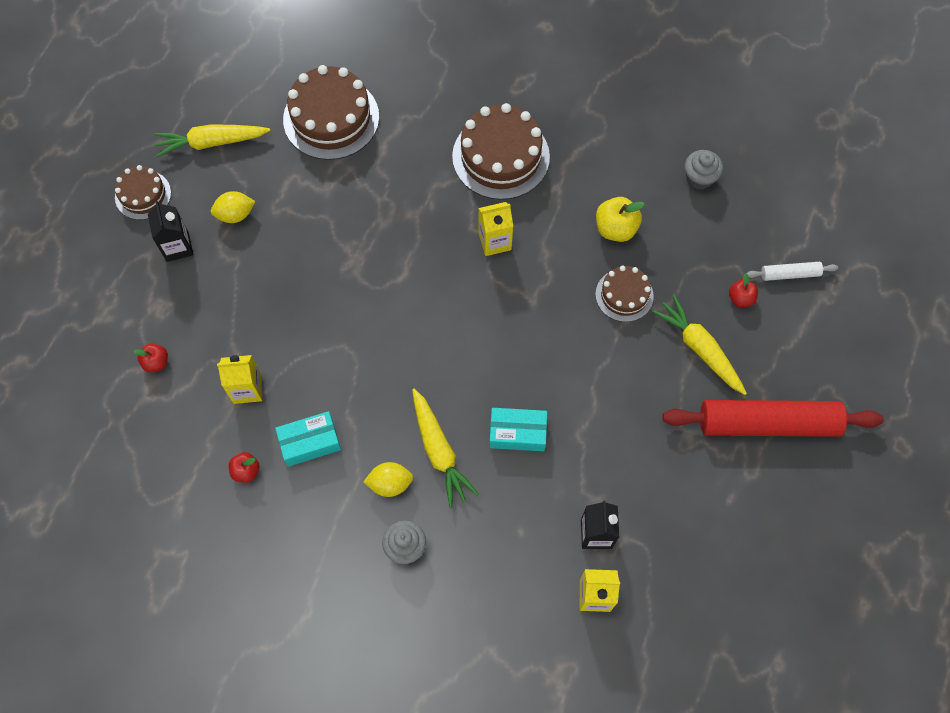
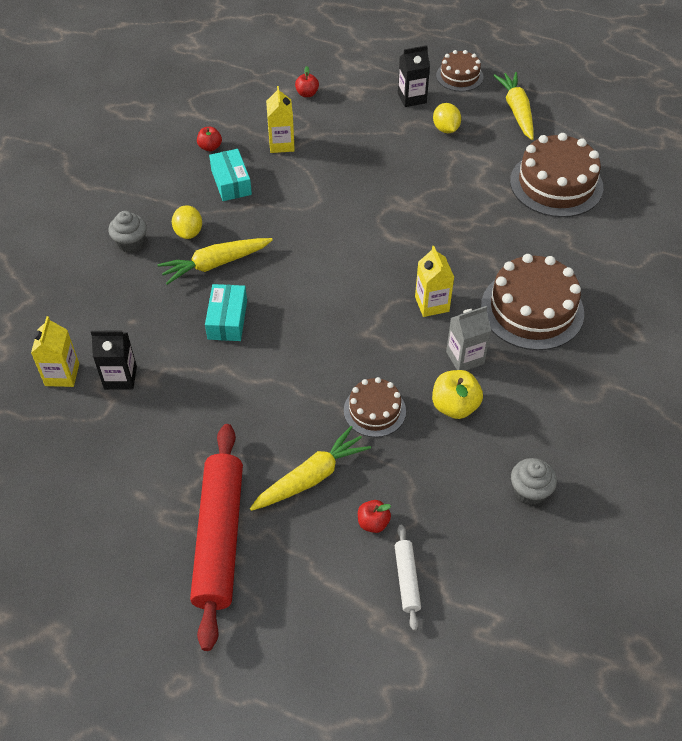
camera: 90 degrees right, 15 degrees down
none -> grey carton [446,306,491,371]

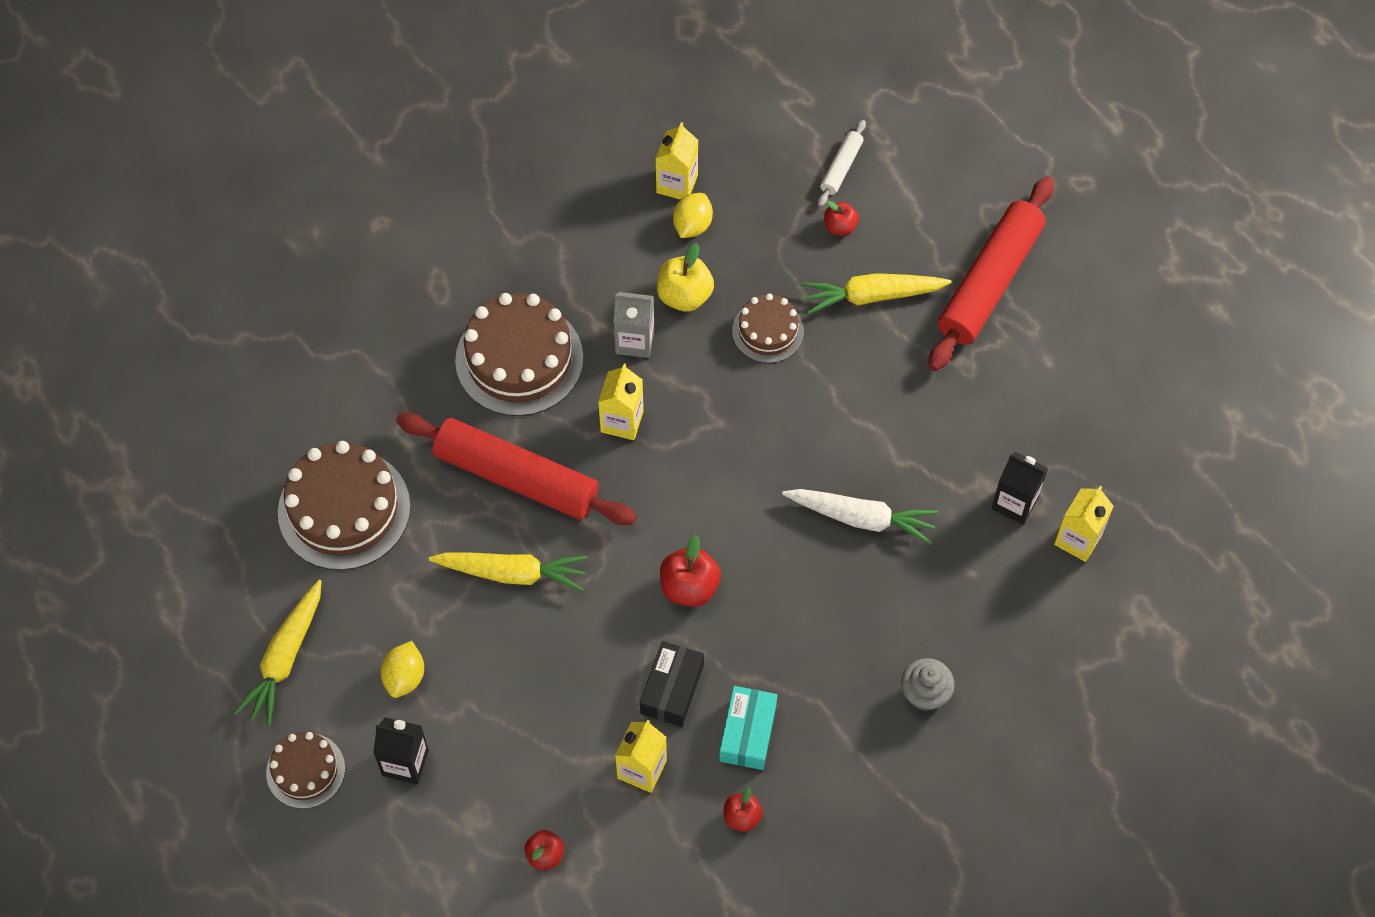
camera: 150 degrees left, 10 degrees up
yellow carrot [158,238,273,285] -> yellow carrot moved to [429,552,587,591]
yellow lemon [172,205,202,239] -> yellow lemon moved to [673,193,713,238]
turquoise box [205,284,247,341] -> white carrot [782,489,938,545]
grey cupcake [511,458,557,505] -> yellow carton [655,122,698,200]
none -> red rolling pin [396,413,637,525]
none -> black box [640,641,704,727]
none -> red apple [660,535,721,607]

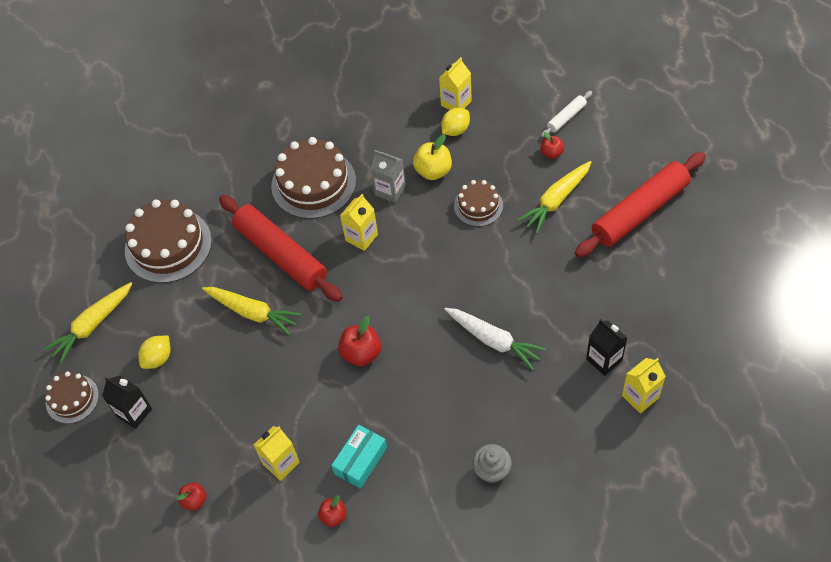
camera: 25 degrees right, 5 degrees down
black box [640,641,704,727] -> none
yellow carrot [802,273,951,314] -> yellow carrot turned 60 degrees counterclockwise [517,161,591,234]

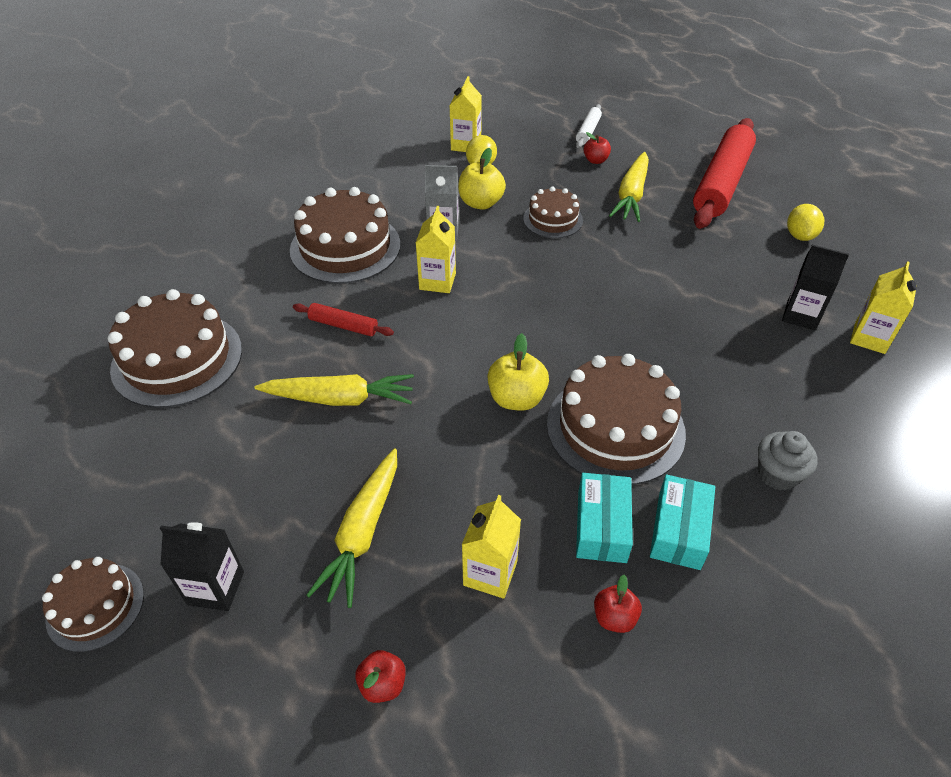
camera: 30 degrees left, 10 degrees down
yellow carrot [43,282,132,364] -> yellow carrot moved to [306,448,397,608]
yellow lemon [138,336,171,369] -> yellow lemon moved to [787,204,824,241]
red rolling pin [219,195,343,302] -> red rolling pin [293,303,394,336], size x0.45
red apple [338,316,381,366] -> yellow apple [487,333,549,411]
white carrot [444,308,546,370] -> none
none -> brown cake [547,354,686,485]
none -> turquoise box [650,475,715,570]

